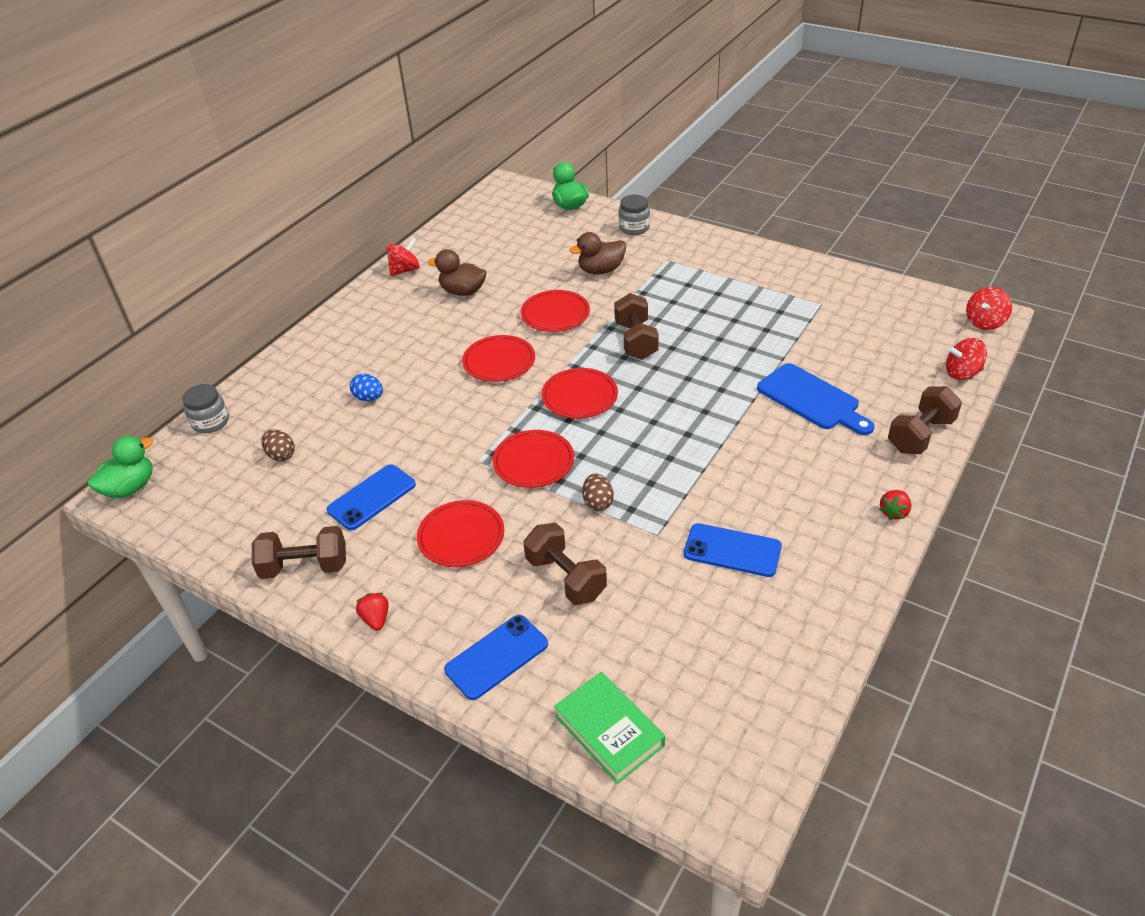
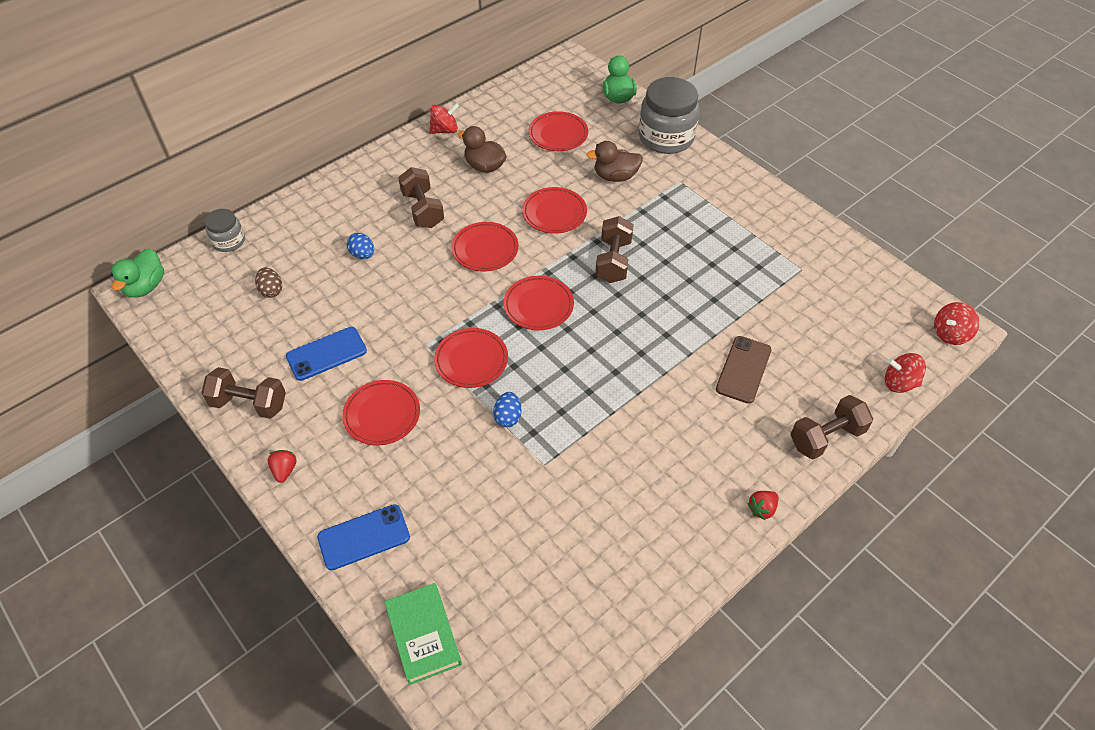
camera: 15 degrees right, 10 degrees up
green duck [87,436,153,498] -> green duck turned 135 degrees clockwise [111,248,164,297]
brown dumbbell [524,523,607,605] -> brown dumbbell moved to [398,167,444,228]
brown egg [582,473,614,511] -> blue egg [493,392,522,427]
grey jar [619,195,650,235] -> grey jar [639,77,699,154], size x1.89
blue phone [684,523,782,577] -> none
blue cutting board [757,363,874,435] -> brown phone [716,336,772,404]
none -> red plate [528,111,588,151]

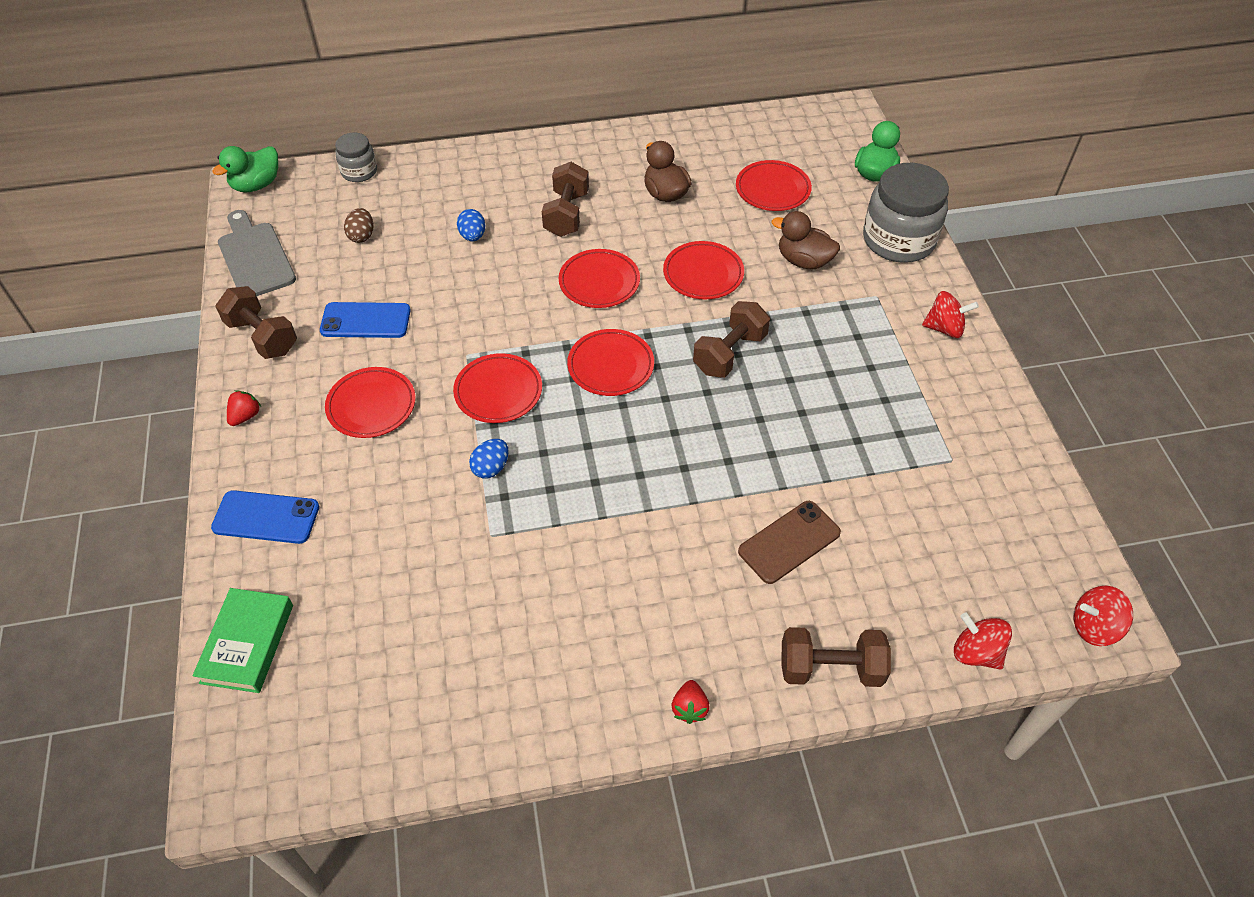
camera: 30 degrees right, 0 degrees up
red spinning top [429,103,459,134] -> red spinning top moved to [922,291,979,338]
red strawberry [747,491,778,520] -> red strawberry turned 75 degrees counterclockwise [672,680,710,724]
none -> grey cutting board [218,210,296,296]

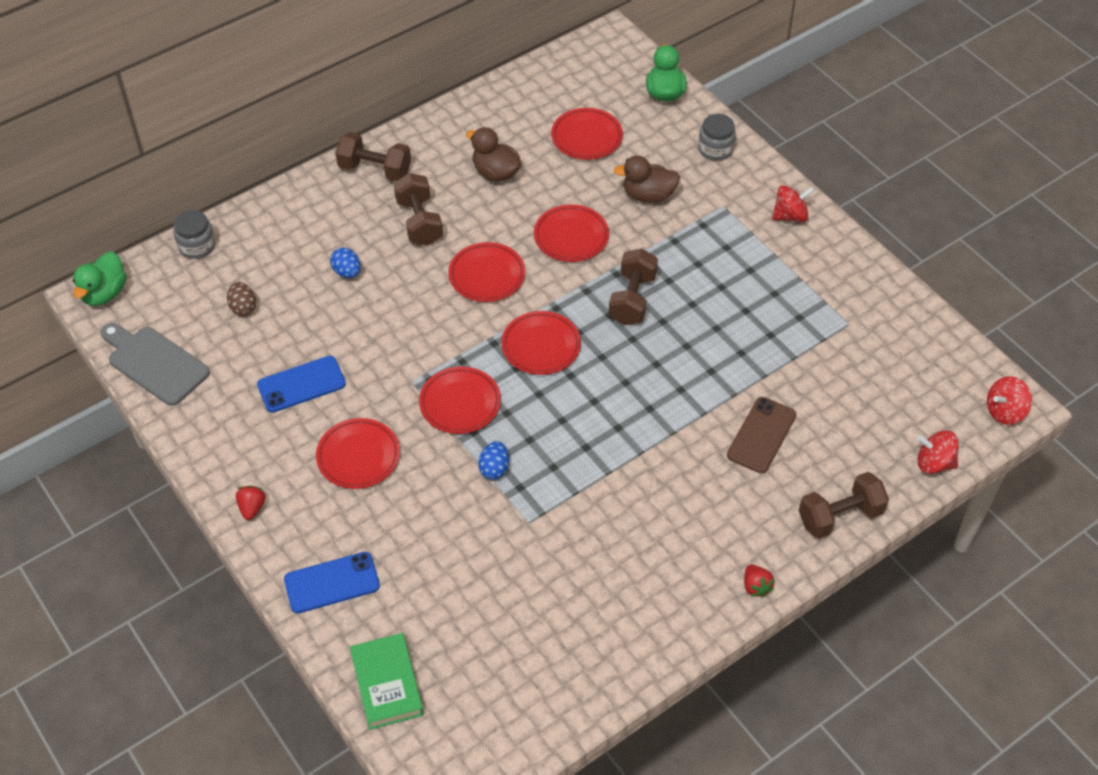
camera: 25 degrees left, 0 degrees up
brown dumbbell [215,286,297,359] -> brown dumbbell moved to [336,132,411,181]
grey jar [863,163,949,263] -> grey jar [698,114,736,161], size x0.53

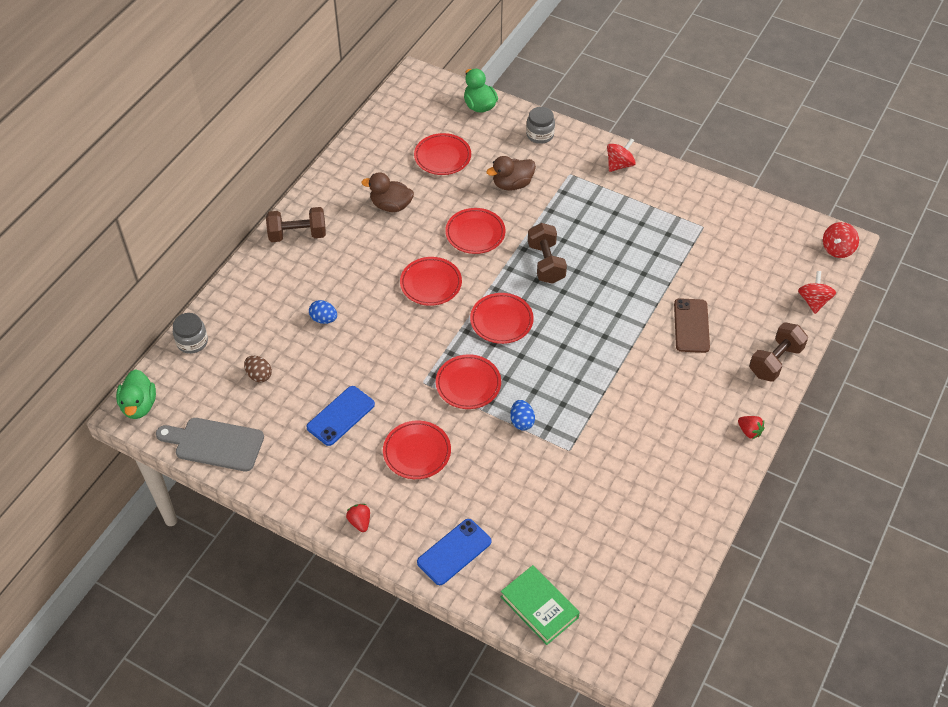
camera: 25 degrees left, 0 degrees up
brown dumbbell [394,173,443,246] -> none
red spinning top [917,431,959,474] -> red spinning top turned 105 degrees clockwise [798,271,836,314]

